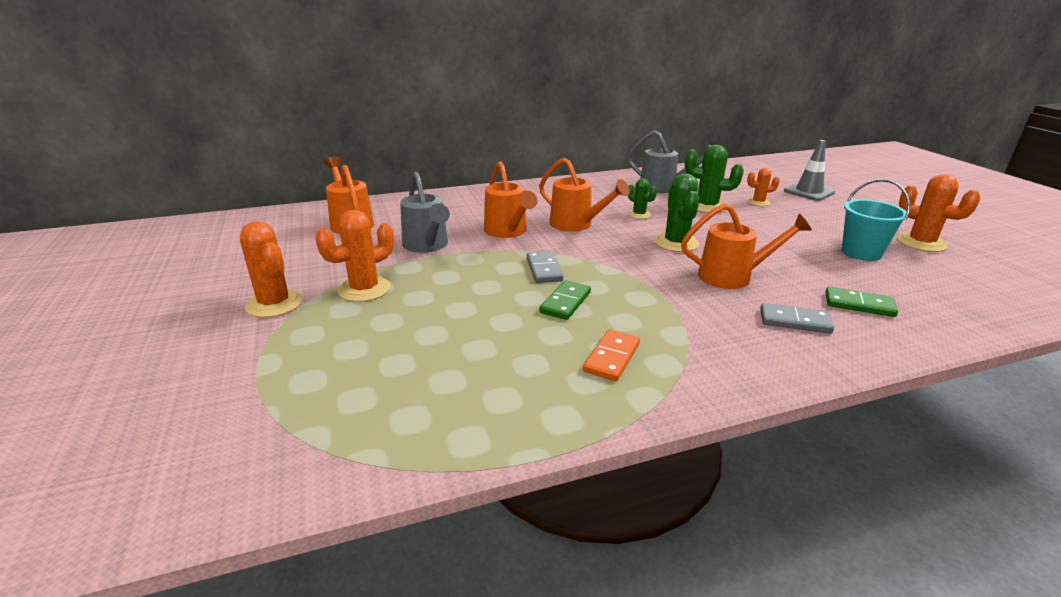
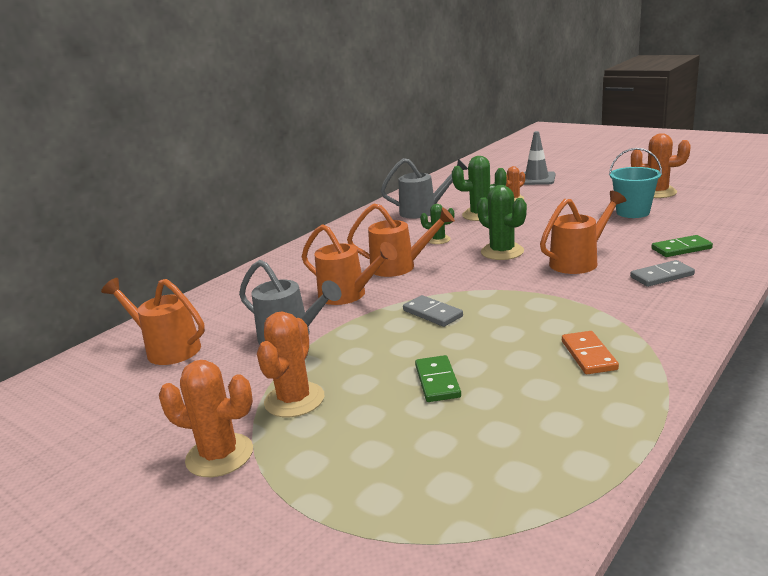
camera: 30 degrees left, 5 degrees down
green domino [539,281,591,320] -> green domino moved to [415,355,461,402]

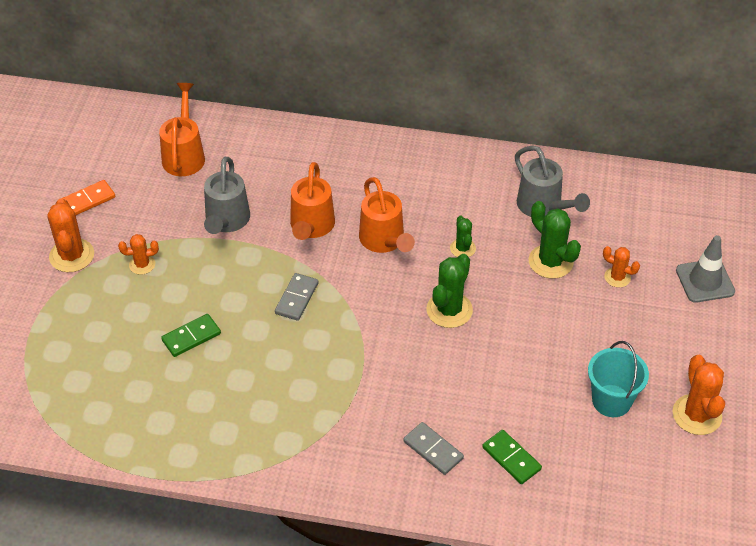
camera: 60 degrees right, 25 degrees up
orange cactus [257,311,324,417] -> orange cactus [118,234,159,275], size x0.58
orange watering can [540,191,626,274] -> none
orange domino [562,331,619,374] -> orange domino moved to [62,180,115,215]

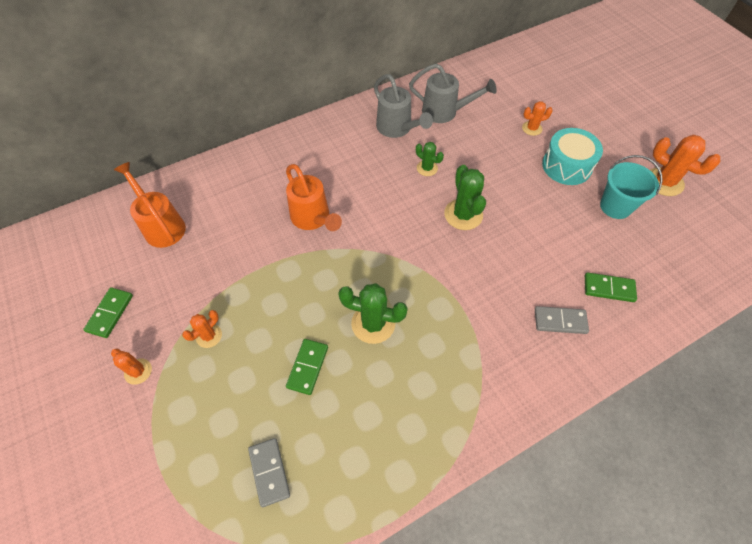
camera: 40 degrees left, 10 degrees up
orange cactus [48,198,94,272] -> orange cactus [111,348,152,385], size x0.58
orange domino [62,180,115,215] -> green domino [83,287,133,338]
grey watering can [204,157,250,234] -> grey watering can moved to [374,74,433,138]
grey domino [275,273,318,321] -> grey domino moved to [248,438,290,507]
orange watering can [359,177,415,253] -> none
green cactus [529,201,581,279] -> green cactus moved to [338,283,408,344]
grey traffic cone [676,235,735,303] -> none
none -> turquoise drum [542,128,603,185]

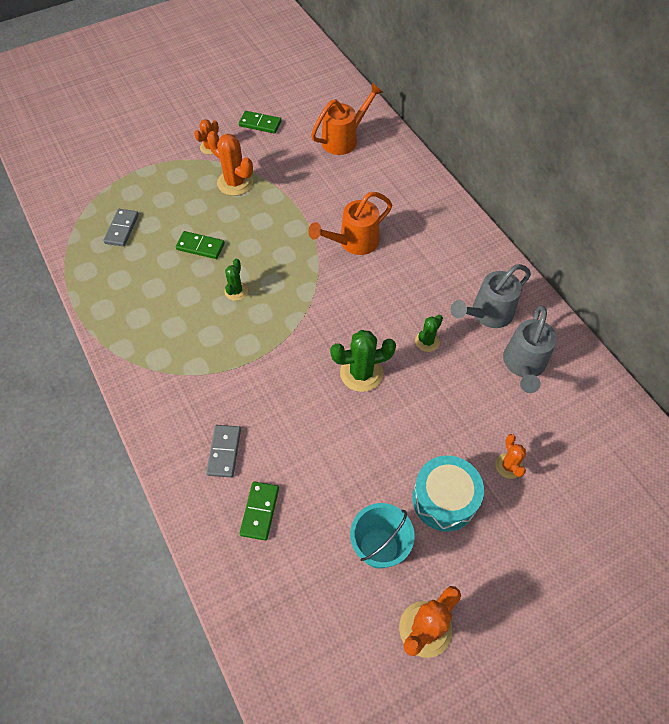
camera: 90 degrees right, 0 degrees up
orange cactus [182,310,222,348] -> orange cactus [207,131,253,196], size x1.71
grey domino [248,438,290,507] -> grey domino turned 60 degrees counterclockwise [103,209,139,247]
green cactus [338,283,408,344] -> green cactus [224,259,248,301], size x0.58

